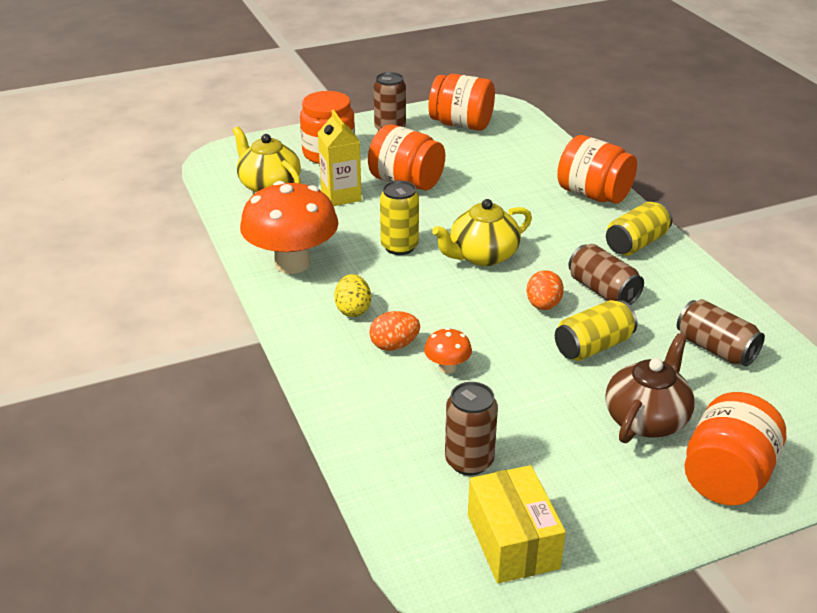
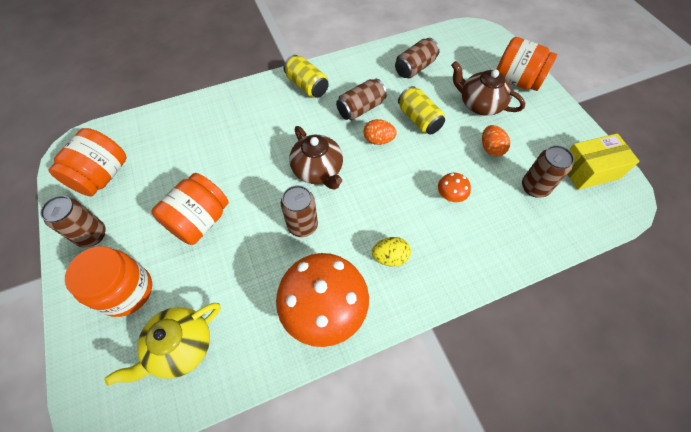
camera: 90 degrees left, 25 degrees up
yellow carton [318,110,362,206] -> none
orange egg [369,311,420,351] -> orange egg moved to [482,125,510,157]
yellow can [380,180,419,255] -> brown can [281,185,318,237]
yellow teapot [432,199,532,266] -> brown teapot [289,126,343,190]
orange jar [557,135,637,204] -> none

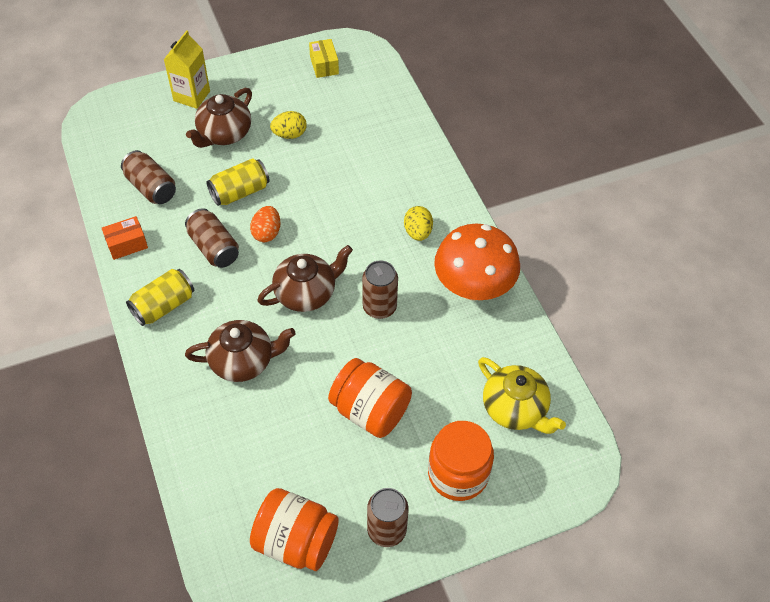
camera: 90 degrees left, 5 degrees down
orange mushroom [438,173,471,202] -> none
orange egg [482,125,510,157] -> yellow egg [270,111,307,139]
orange jar [496,37,557,91] -> yellow carton [164,30,210,109]
brown can [522,145,574,197] -> none
yellow box [567,133,640,190] -> yellow box [309,39,339,78], size x0.64
none -> orange box [102,216,148,260]
none -> brown teapot [185,320,296,382]

